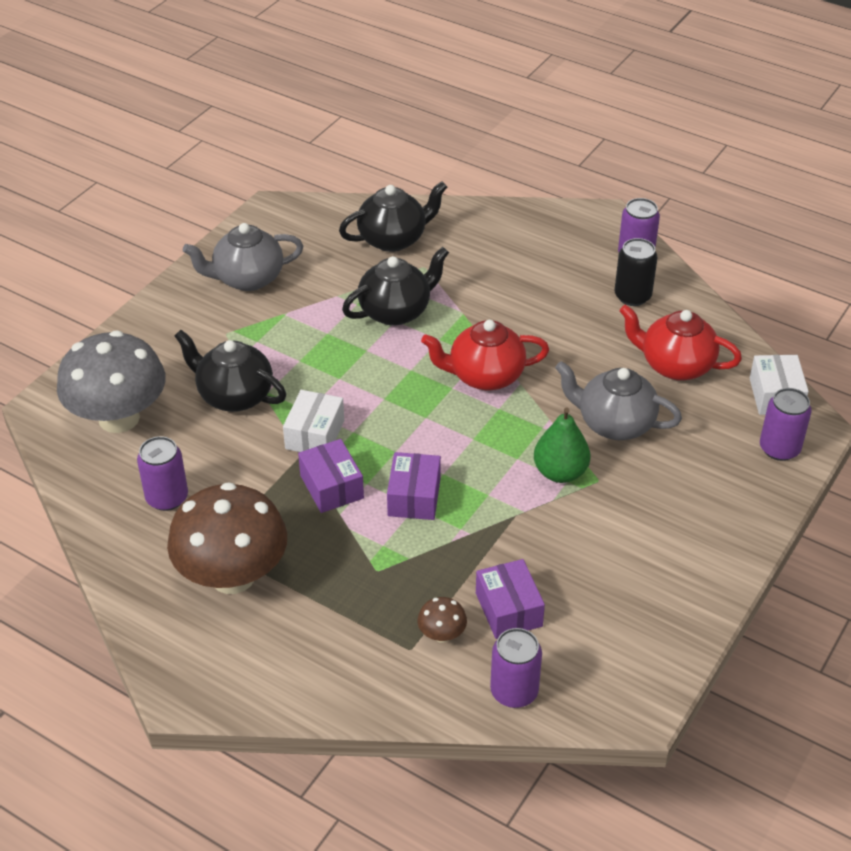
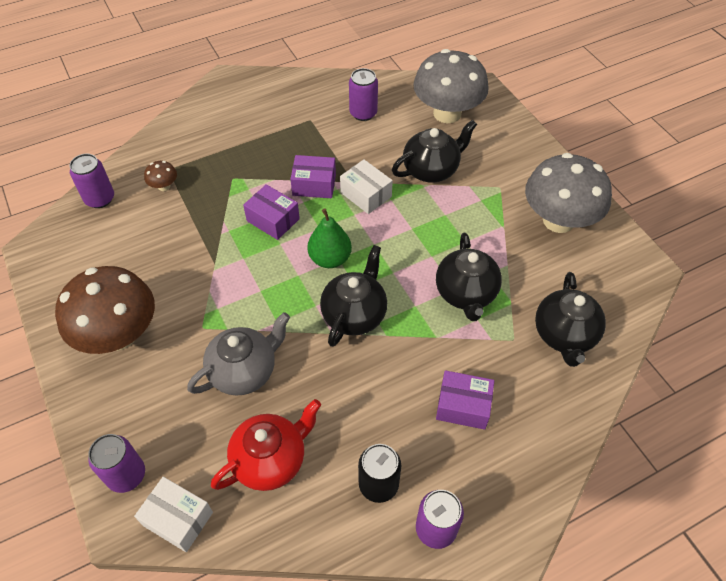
camera: 120 degrees right, 10 degrees up
brown mushroom [167,482,287,594] -> brown mushroom moved to [55,266,155,354]
grey teapot [183,223,303,291] -> grey mushroom [525,153,612,233]
red teapot [421,320,549,390] -> black teapot [320,245,387,347]
purple box [476,559,545,639] -> purple box moved to [436,370,494,430]
green pear [534,407,590,483] -> green pear moved to [307,208,352,268]

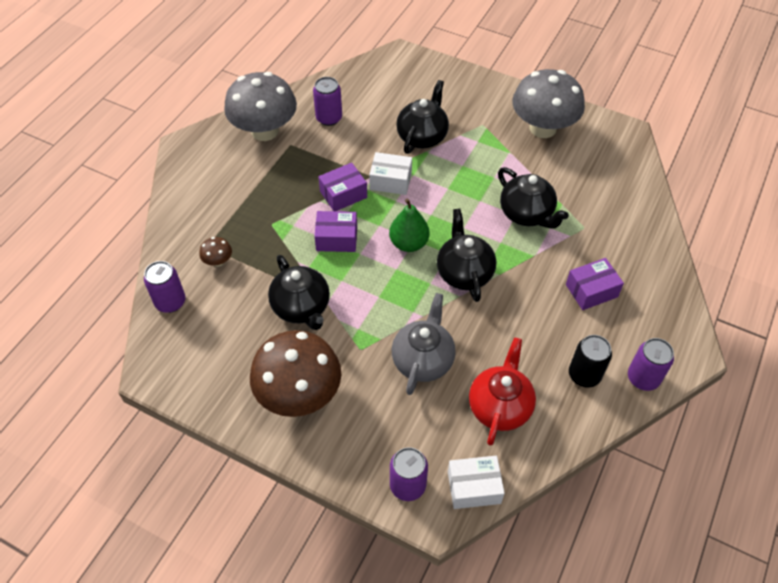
camera: 35 degrees left, 0 degrees up
grey mushroom [413,49,489,123] -> grey mushroom moved to [224,72,297,141]
black teapot [535,272,606,367] -> black teapot moved to [268,255,330,330]

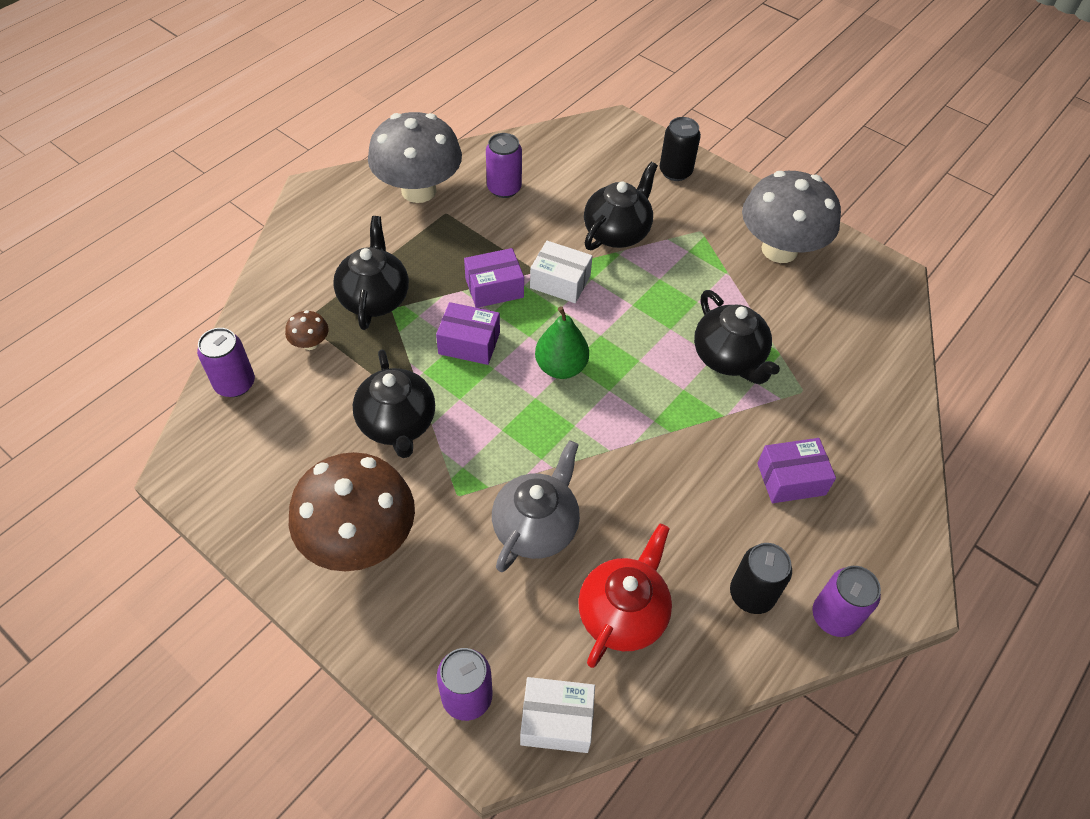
camera: 10 degrees right, 0 degrees up
black teapot [437,209,496,302] -> black teapot moved to [333,216,409,330]
none -> black can [659,117,701,181]

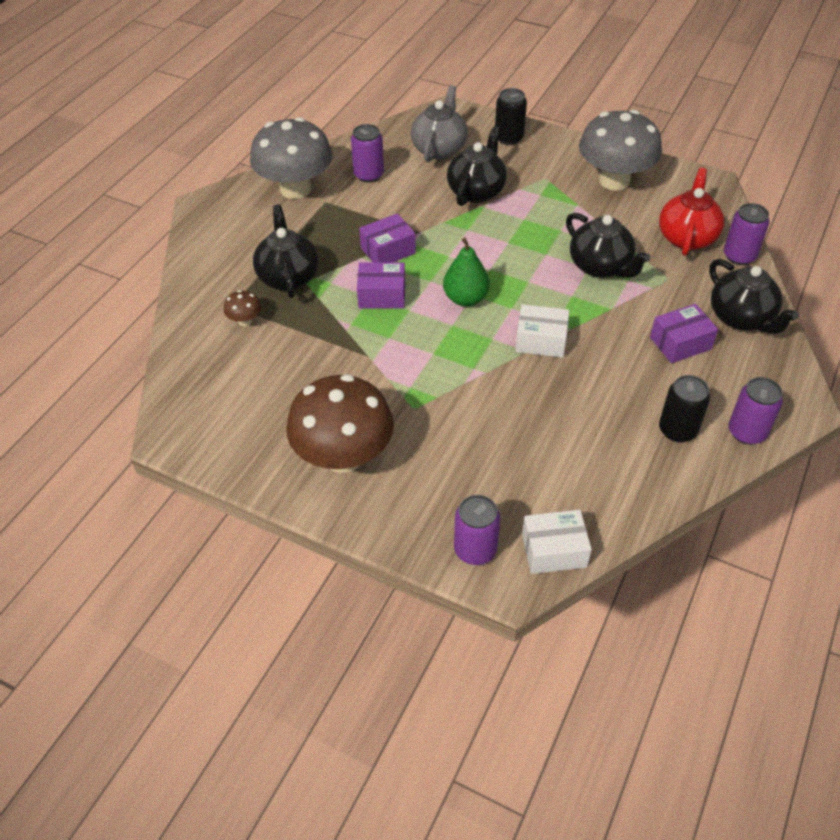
camera: 10 degrees left, 5 degrees down
purple can [197,328,255,397] -> purple can moved to [724,203,770,265]
black teapot [353,349,435,458] -> black teapot moved to [709,259,799,334]
grey teapot [492,440,580,572] -> grey teapot moved to [411,85,468,162]
white box [530,241,592,303] -> white box moved to [515,304,569,358]
red teapot [578,524,672,668] -> red teapot moved to [659,168,724,256]

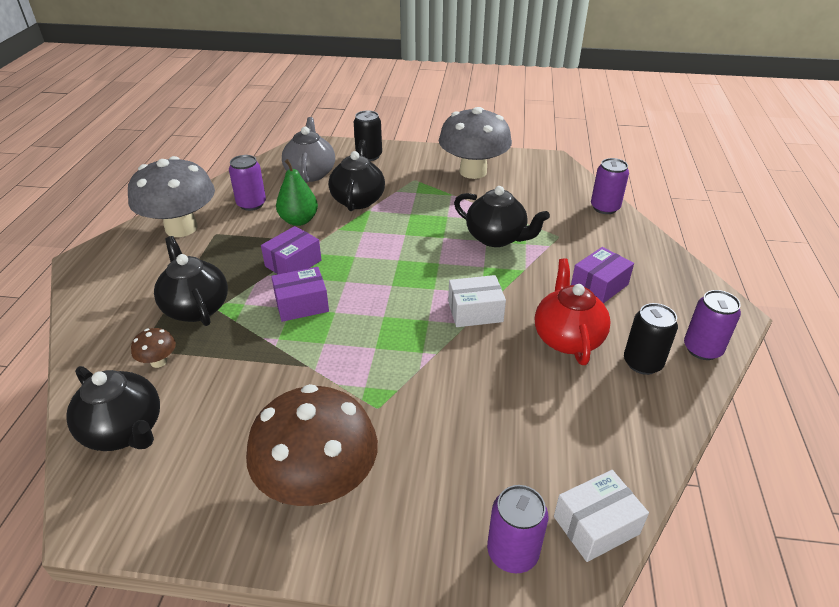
camera: 20 degrees left, 10 degrees down
green pear [443,237,490,307] -> green pear moved to [276,159,318,226]
red teapot [659,168,724,256] -> red teapot moved to [535,258,611,365]
black teapot [709,259,799,334] -> black teapot moved to [66,366,160,451]

